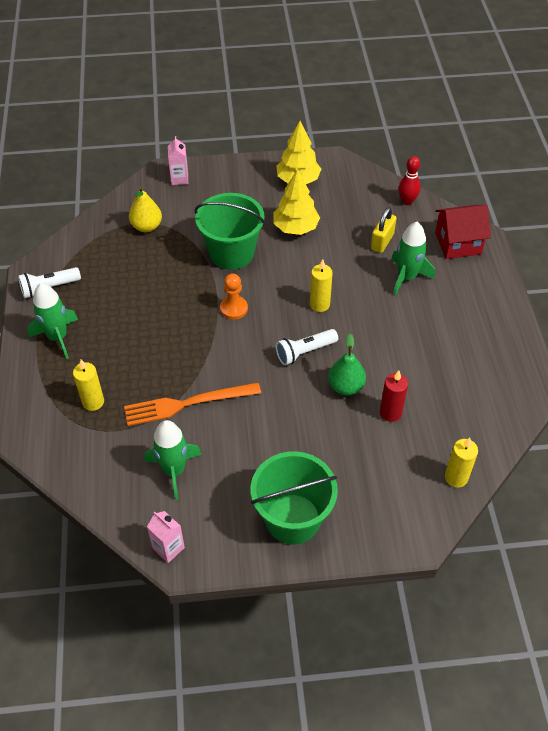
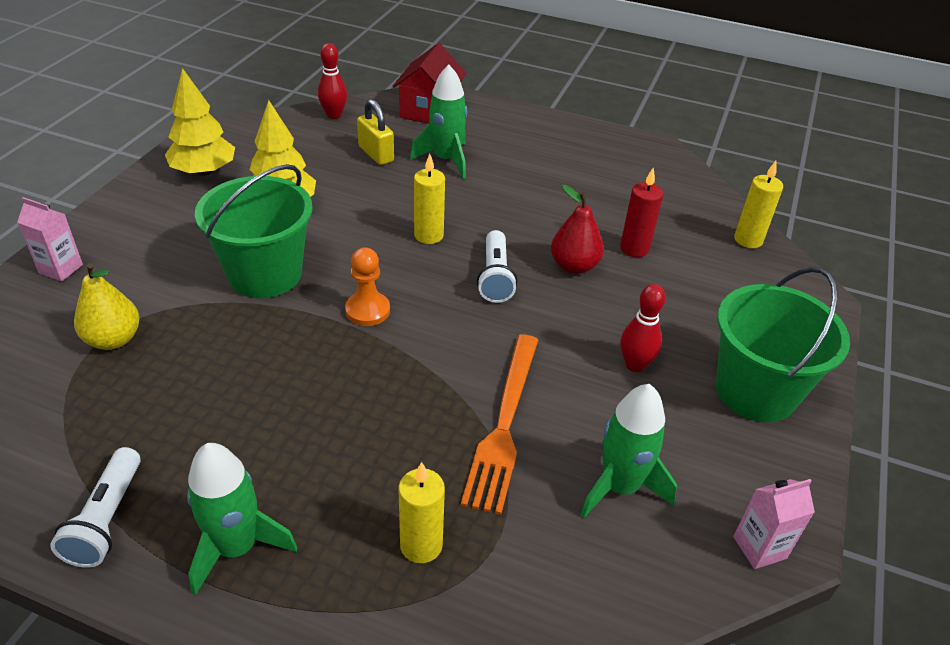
camera: 65 degrees left, 10 degrees down
green pear [328,334,366,396] -> red pear [551,185,604,274]
none -> red bowling pin [621,284,666,372]

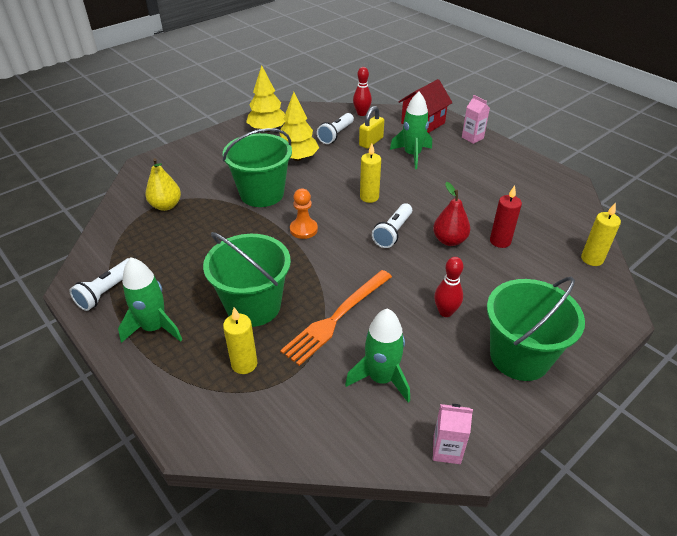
camera: 30 degrees right, 0 degrees up
pink carton [17,197,83,282] -> pink carton moved to [462,95,490,144]
yellow padlock [357,99,394,165] -> yellow padlock turned 45 degrees clockwise [359,106,384,149]
none -> green bucket [203,232,291,327]
none -> white flashlight [317,113,354,144]

